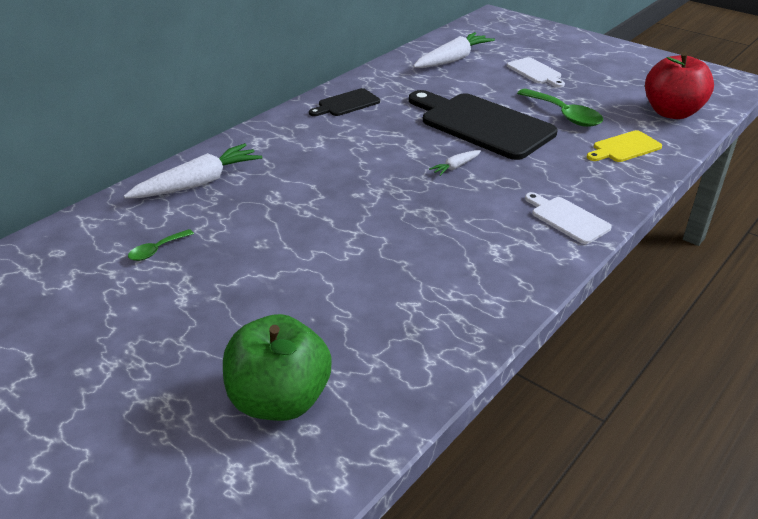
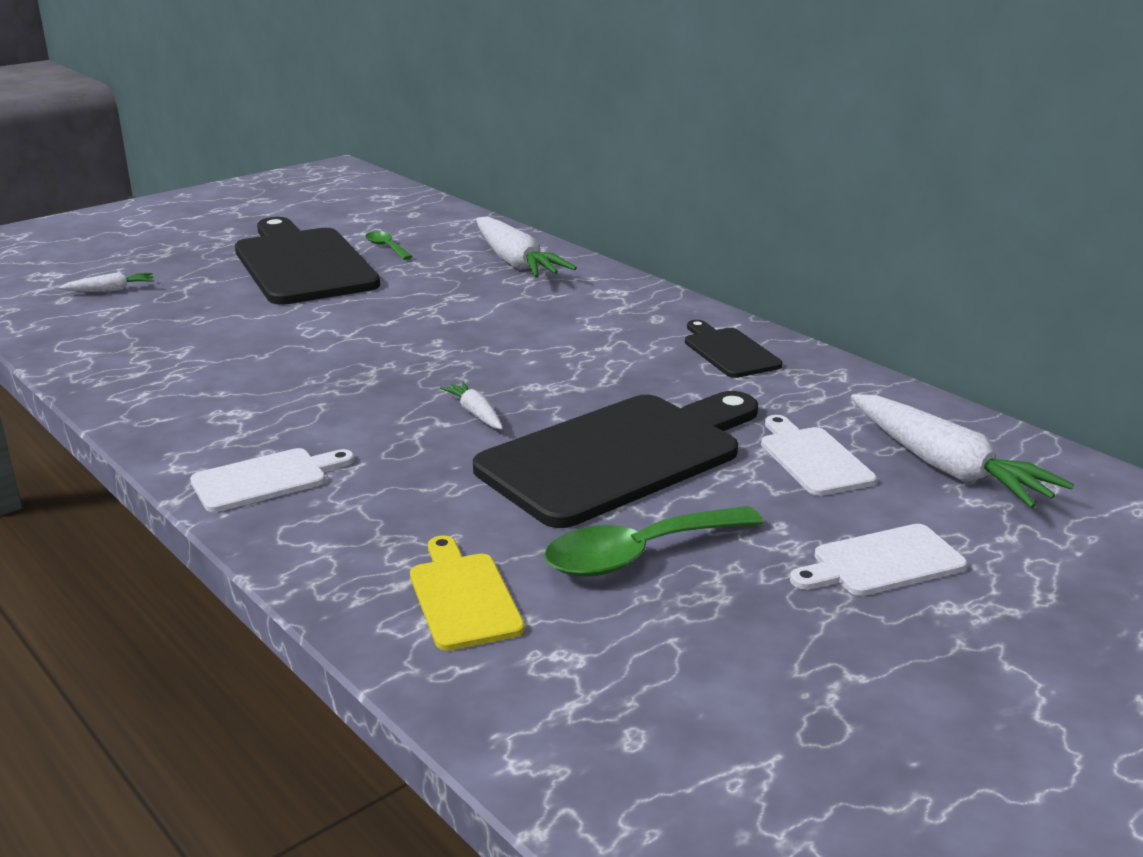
camera: 100 degrees right, 10 degrees down
green apple [223,314,332,421] -> white carrot [58,272,154,292]
red apple [645,52,714,119] -> none
none -> black cutting board [235,217,380,305]
none -> white cutting board [761,415,877,496]

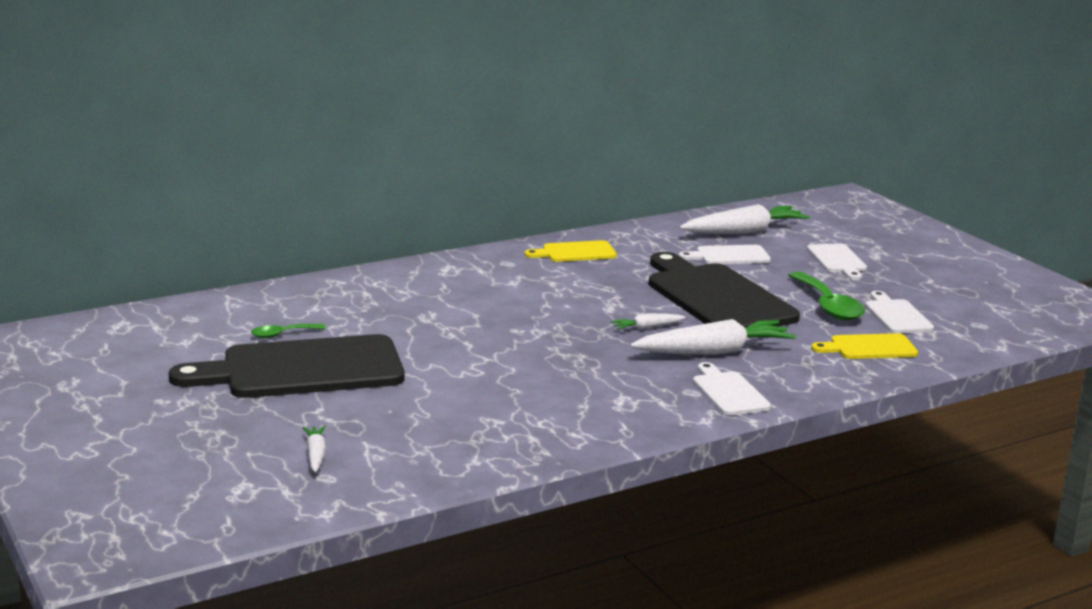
camera: 80 degrees left, 5 degrees down
white carrot [476,216,577,278] -> white carrot moved to [630,319,796,355]
black cutting board [685,320,782,378] -> yellow cutting board [524,240,617,262]
none -> white cutting board [865,291,934,333]

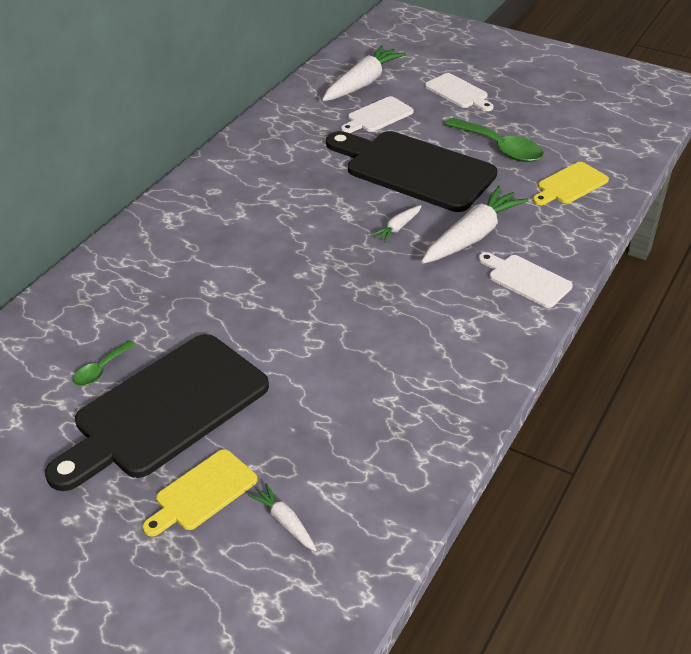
camera: 30 degrees left, 20 degrees up
yellow cutting board [524,240,617,262] -> yellow cutting board moved to [143,449,257,536]
white cutting board [865,291,934,333] -> none

